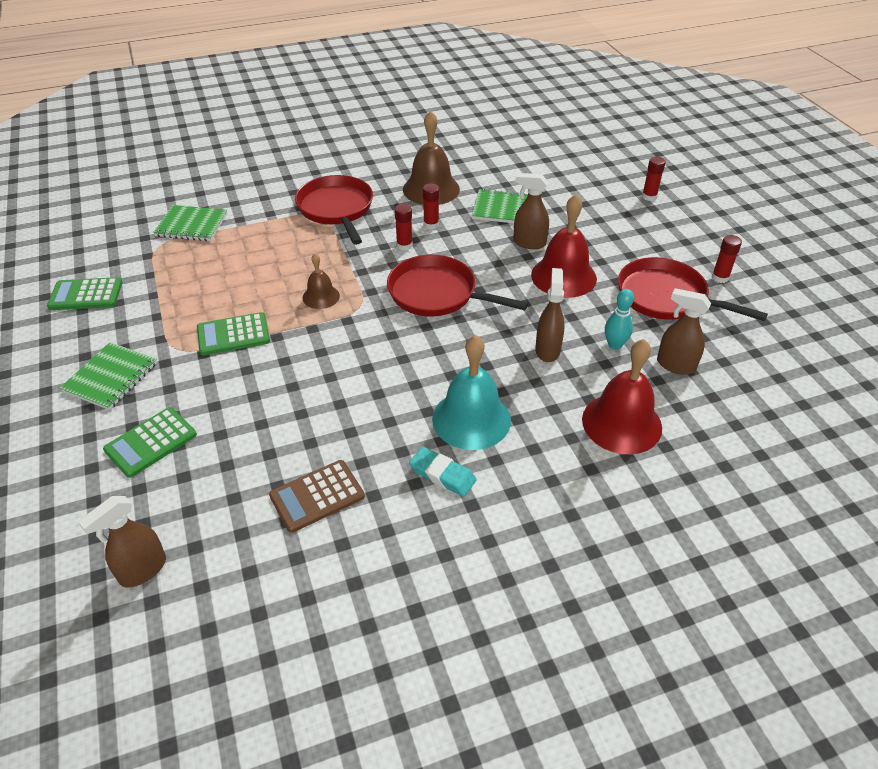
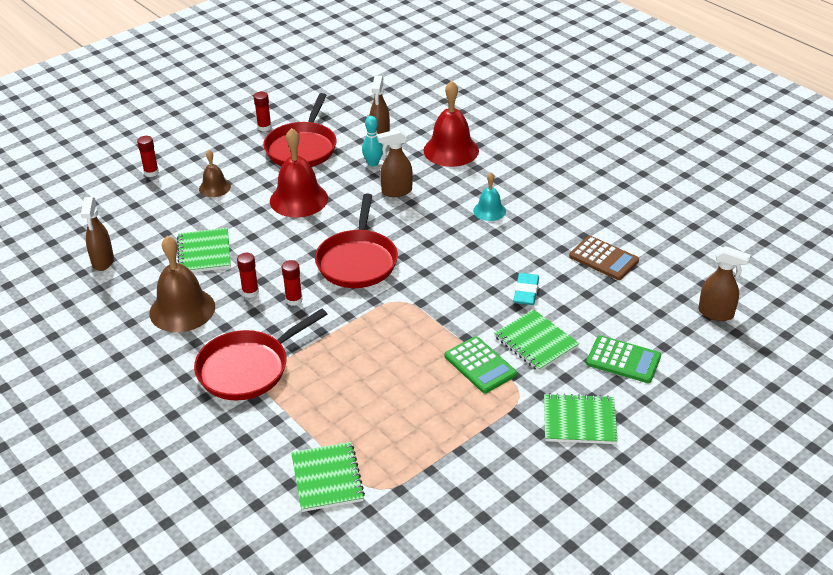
camera: 110 degrees left, 5 degrees down
green calculator [47,277,123,310] -> none
brown bell [303,253,340,309] -> brown bell moved to [199,150,231,197]
turquoise eraser [409,447,477,497] -> turquoise eraser moved to [513,273,539,305]
turquoise bell [432,335,511,450] -> turquoise bell [473,172,506,221], size x0.55
brown spray bottle [513,173,549,249] -> brown spray bottle moved to [81,197,114,271]
none -> green notebook [494,309,579,371]

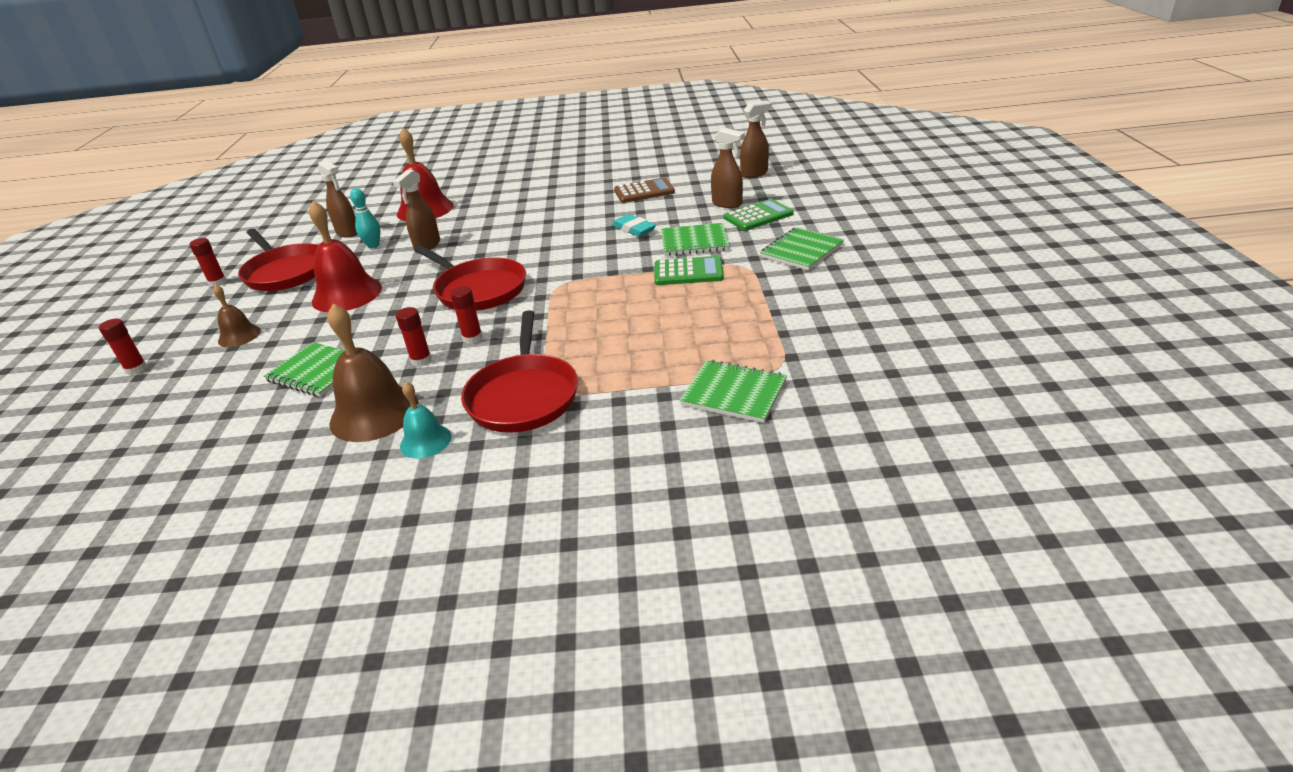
camera: 50 degrees left, 5 degrees down
brown spray bottle [81,197,114,271] -> brown spray bottle moved to [711,127,745,208]
turquoise bell [473,172,506,221] -> turquoise bell moved to [400,382,452,459]

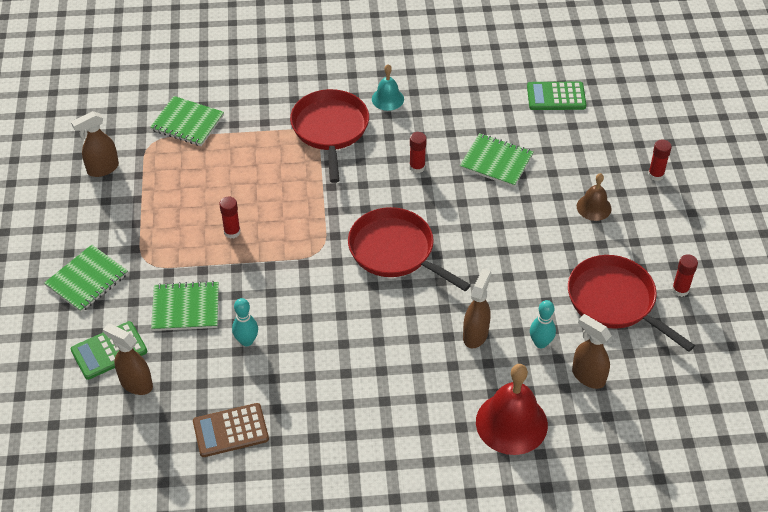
camera: 175 degrees right, 15 degrees up
red bell [309,201,382,312] -> none
brown bell [327,304,419,442] -> none
red glue stick [450,286,483,344] -> red glue stick moved to [219,197,240,239]
turquoise eraser [612,214,656,237] -> turquoise bowling pin [232,298,258,346]
green calculator [654,256,724,285] -> green calculator moved to [527,82,586,110]
brown spray bottle [740,101,771,178] -> brown spray bottle moved to [71,111,119,177]

